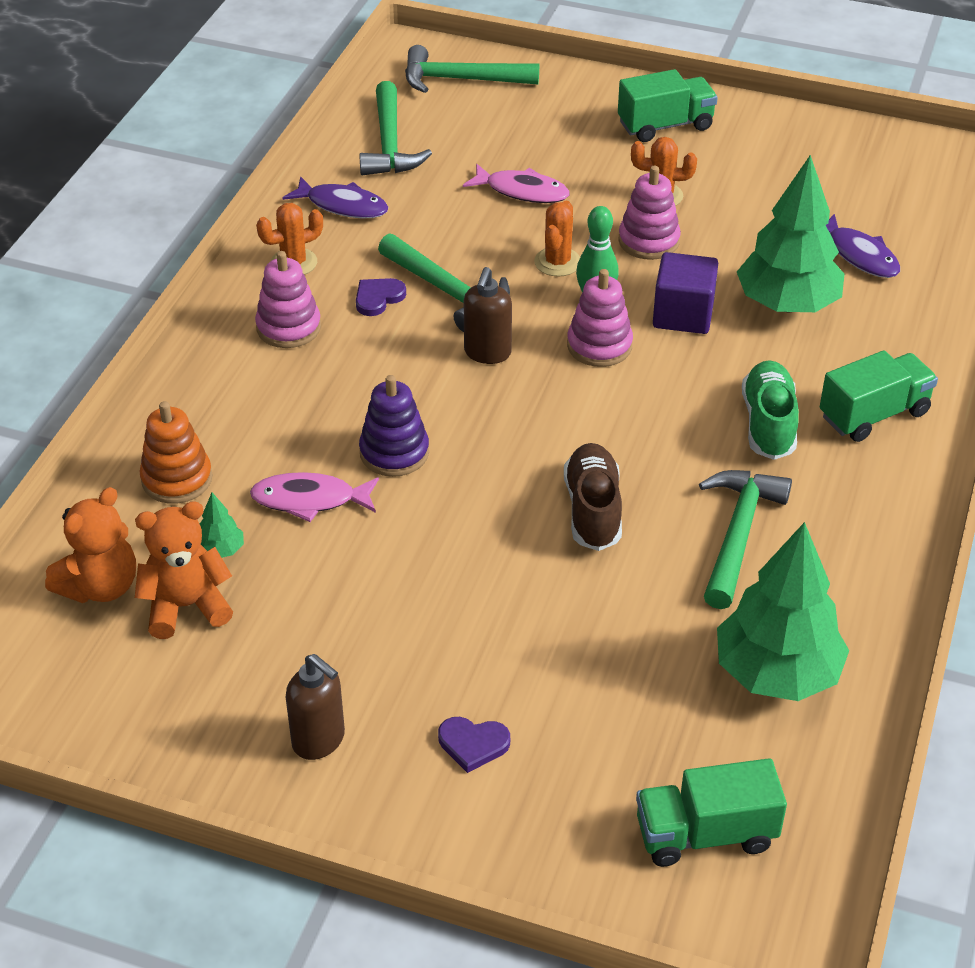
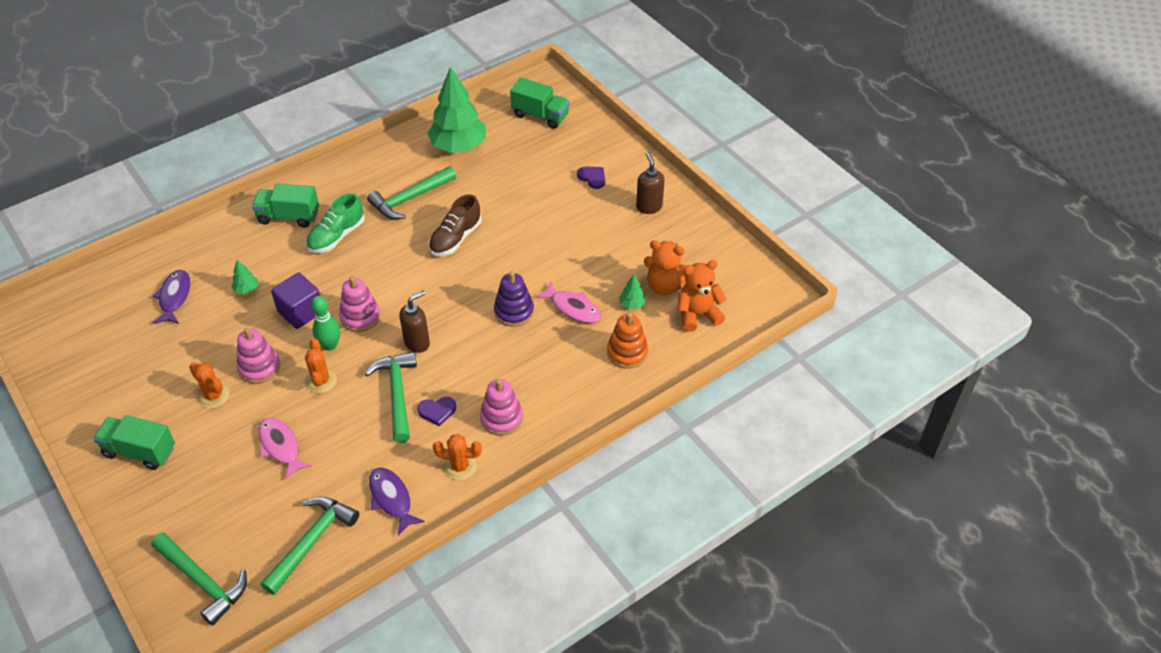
camera: 145 degrees left, 5 degrees up
orange cactus [534,201,580,276] -> orange cactus turned 60 degrees counterclockwise [305,338,337,393]
green tree [737,155,845,312] -> green tree [231,260,258,295], size x0.41

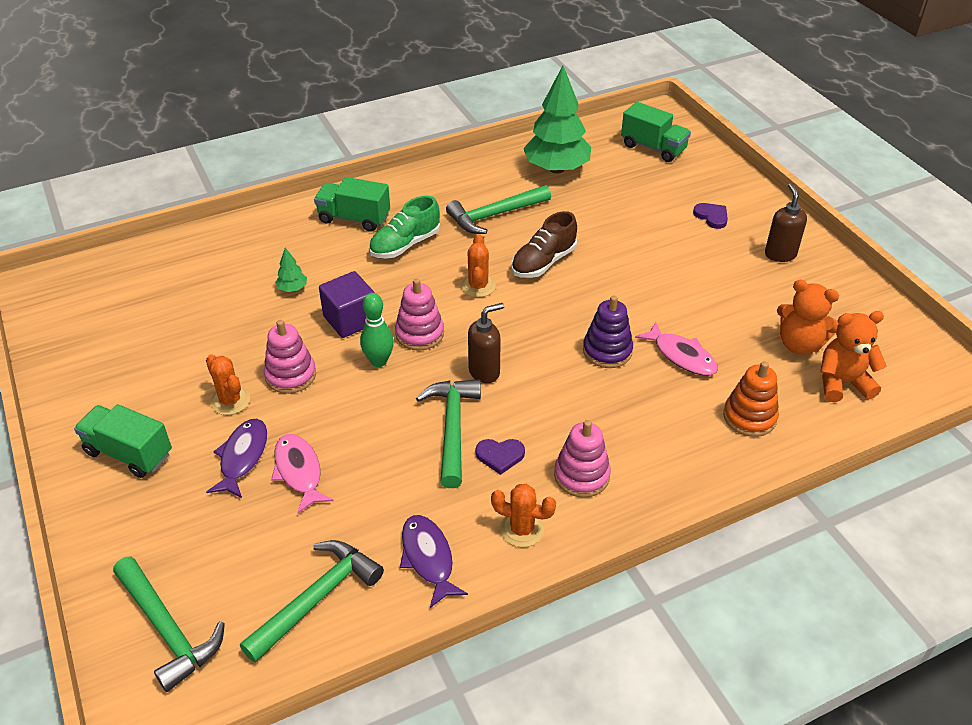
camera: 10 degrees right, 5 degrees down
purple fish [153,270,191,324] -> purple fish moved to [206,419,267,498]
orange cactus [305,338,337,393] -> orange cactus moved to [461,234,496,297]
green tree [619,274,646,309] -> none

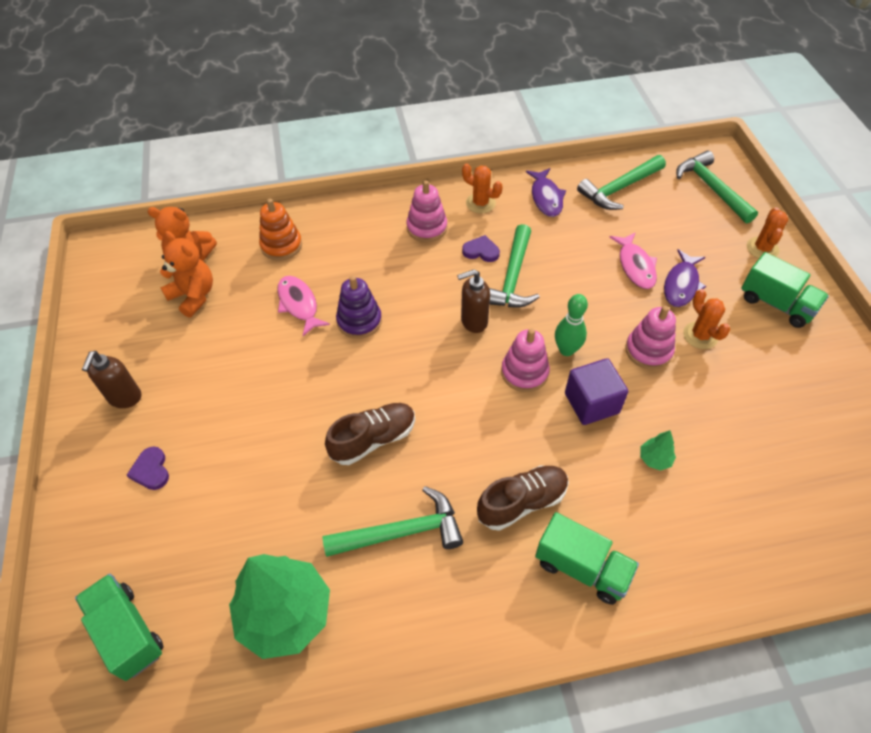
camera: 165 degrees left, 10 degrees up
green shoe [369,196,440,258] -> brown shoe [477,465,569,531]
orange cactus [461,234,496,297] -> orange cactus moved to [747,207,788,258]

